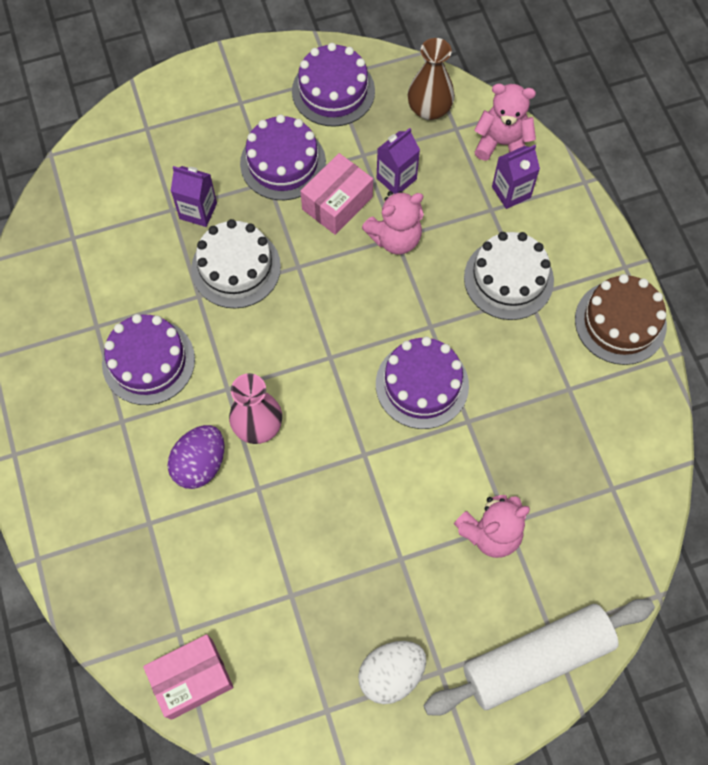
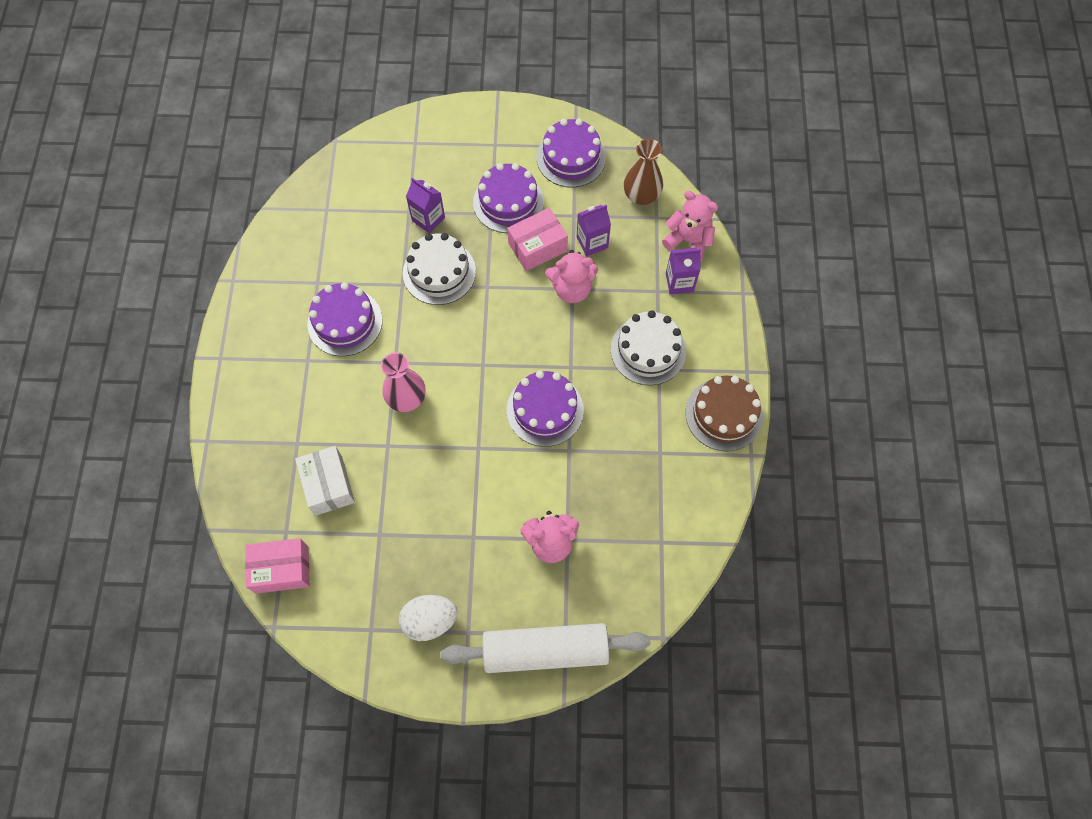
camera: 20 degrees right, 0 degrees up
purple egg [167,425,224,489] -> none
none -> white box [295,446,355,516]

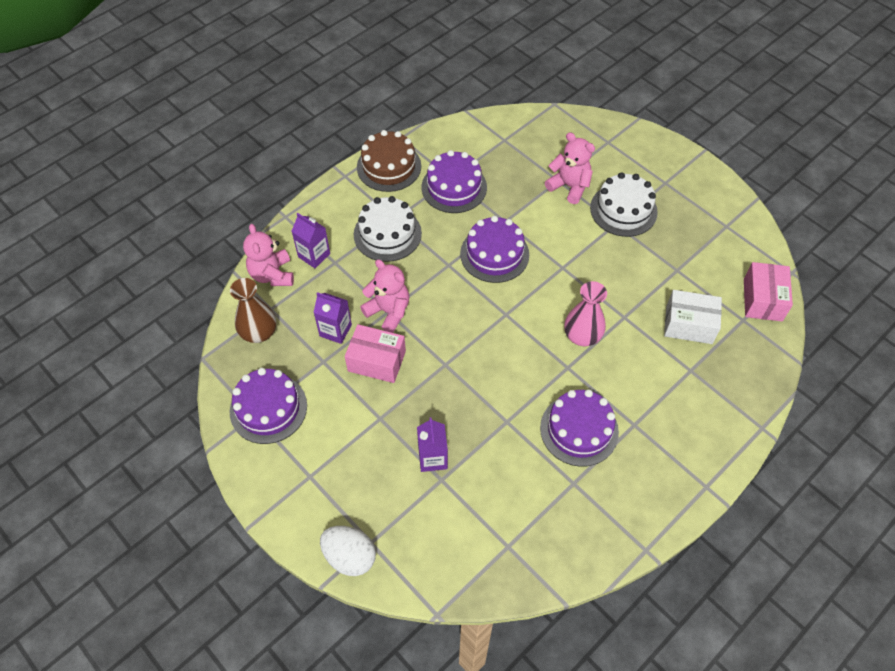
camera: 135 degrees left, 10 degrees down
pink box [245,538,310,594] -> pink box turned 60 degrees clockwise [744,262,793,321]
white box [295,446,355,516] -> white box turned 75 degrees clockwise [664,290,722,344]
white egg [399,595,458,641] -> white egg moved to [320,526,376,576]
white cake [403,233,476,305] -> white cake moved to [590,172,658,237]
white rolling pin [440,623,651,673] -> none
purple cake [473,163,544,233] -> purple cake moved to [422,150,487,213]

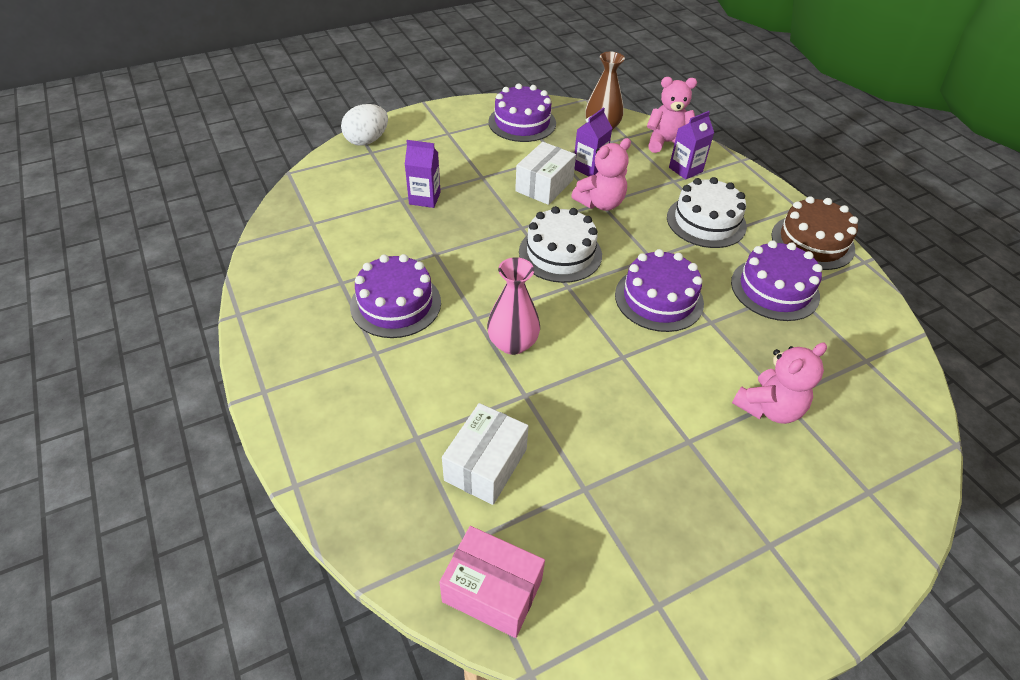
camera: 105 degrees right, 10 degrees down
pink box [345,324,406,383] -> white box [515,142,576,205]
white cake [590,172,658,237] -> white cake moved to [519,206,602,283]

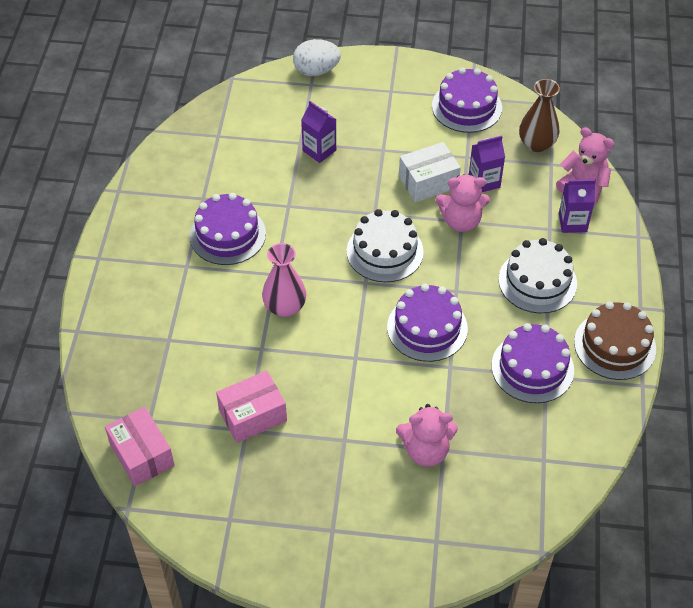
camera: 35 degrees right, 5 degrees up
white box [442,403,529,505] -> none
none -> pink box [216,371,287,443]

